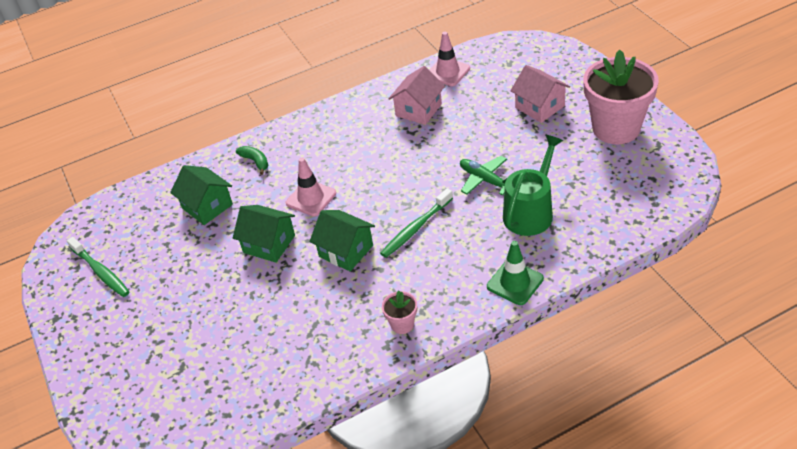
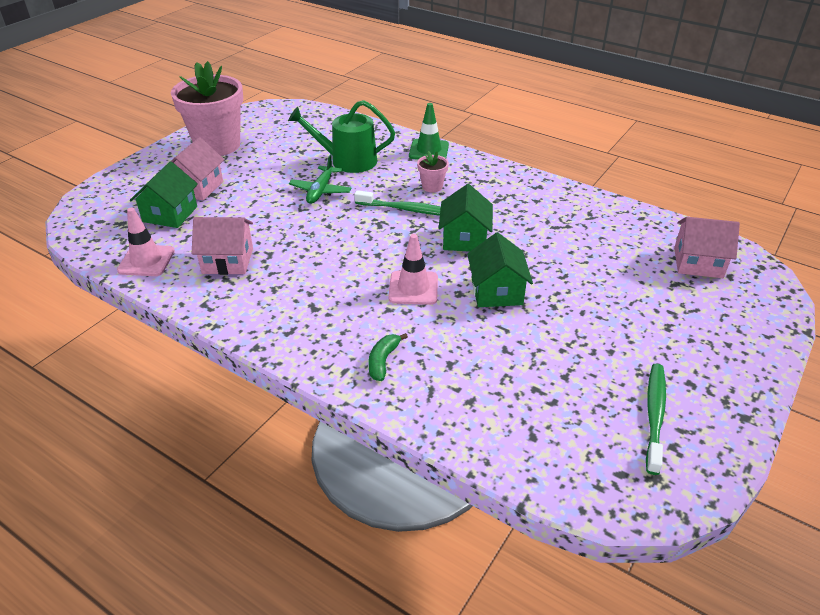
camera: 125 degrees left, 5 degrees down
green house [170,165,233,225] -> green house moved to [130,161,198,228]
pink flower pot [382,290,417,334] -> pink flower pot moved to [417,151,449,192]
none -> pink house [674,217,740,278]

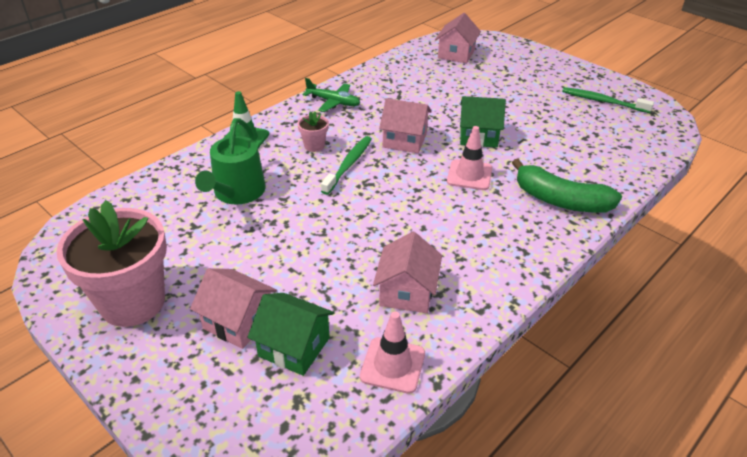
camera: 80 degrees left, 0 degrees up
green plane [289,155,352,204] -> green plane moved to [303,78,360,112]
green banana [368,333,408,381] -> green banana [512,159,622,213], size x2.04
green house [439,184,493,252] -> pink house [379,98,432,153]

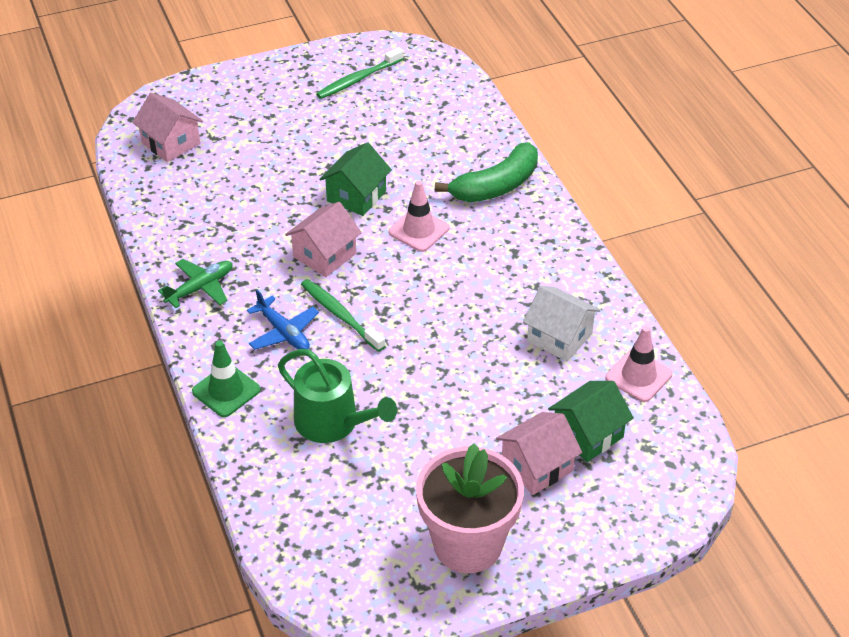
camera: 65 degrees left, 5 degrees up
pink flower pot [297,111,329,152] -> blue plane [247,289,319,350]
pink house [373,232,442,313] -> white house [523,286,601,362]

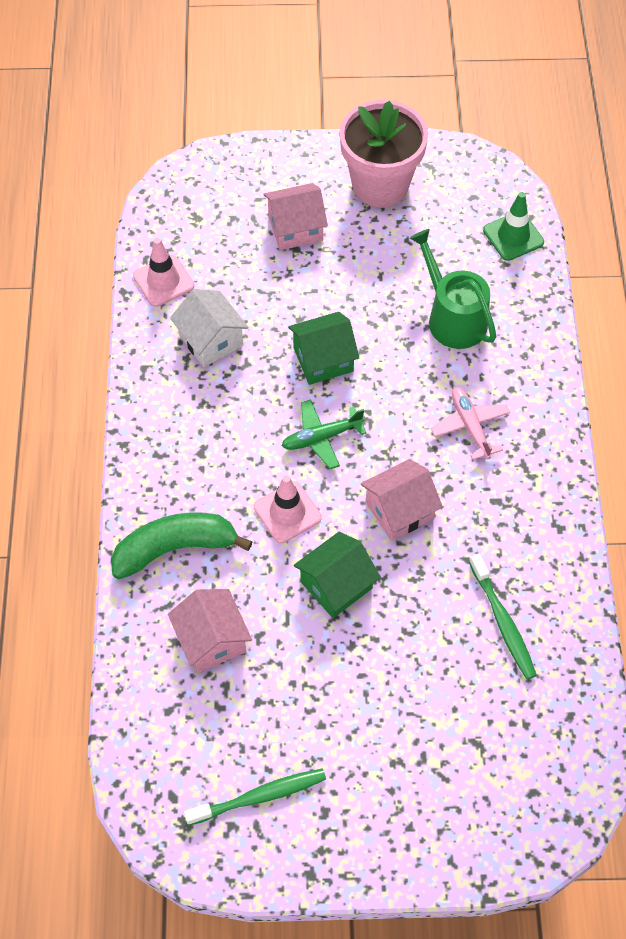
camera: 160 degrees left, 15 degrees up
pink house [132,93,203,162] -> pink house moved to [168,589,252,673]
green plane [158,259,233,308] -> green plane moved to [282,399,366,469]
green traffic cone [192,341,260,417] -> green traffic cone moved to [483,192,544,261]
blue plane [247,289,319,350] -> pink plane [431,387,510,460]
green toothbrush [301,279,385,352] -> green toothbrush moved to [469,554,537,680]
green house [548,381,634,462] -> green house moved to [288,312,359,385]

